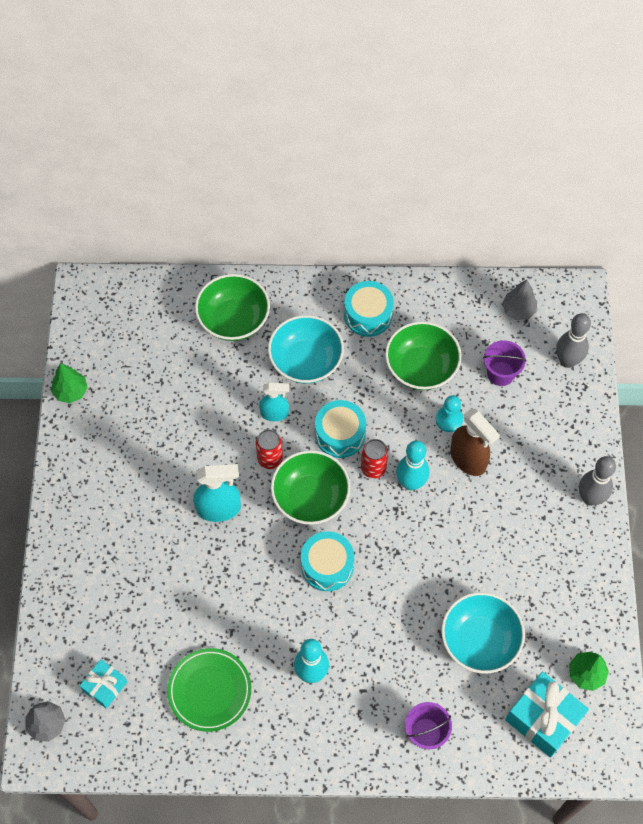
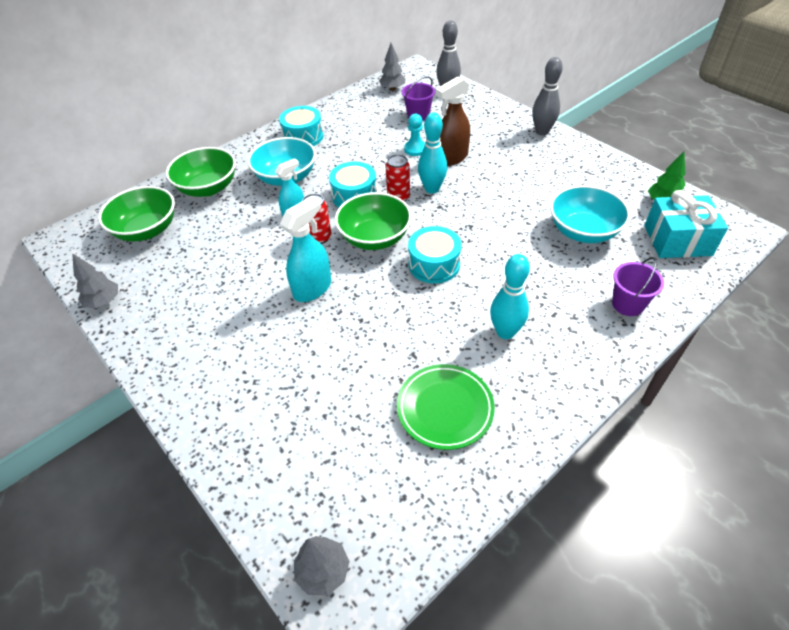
camera: 40 degrees left, 15 degrees down
green tree [51,363,88,403] -> grey tree [72,253,118,308]
turquoise gift [80,659,127,709] -> none
green bowl [385,321,461,390] -> green bowl moved to [98,186,175,241]
brown spray bottle [450,408,500,476] -> brown spray bottle turned 135 degrees clockwise [436,76,470,166]

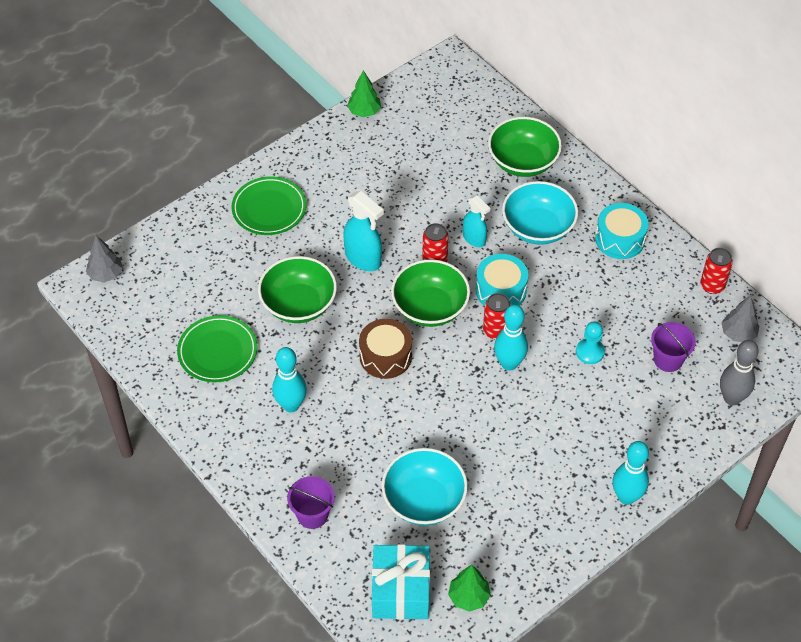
camera: 90 degrees right, 5 degrees up
grey tree [72,253,118,308] -> green tree [347,70,381,117]
green bowl [98,186,175,241] -> green bowl moved to [258,256,337,323]
turquoise drum [408,226,461,283] -> brown drum [359,319,412,379]
brown spray bottle [436,76,470,166] -> none
grey bowling pin [532,57,563,135] -> turquoise bowling pin [613,441,649,505]
none -> green plate [231,176,307,235]
none -> red can [700,248,733,294]

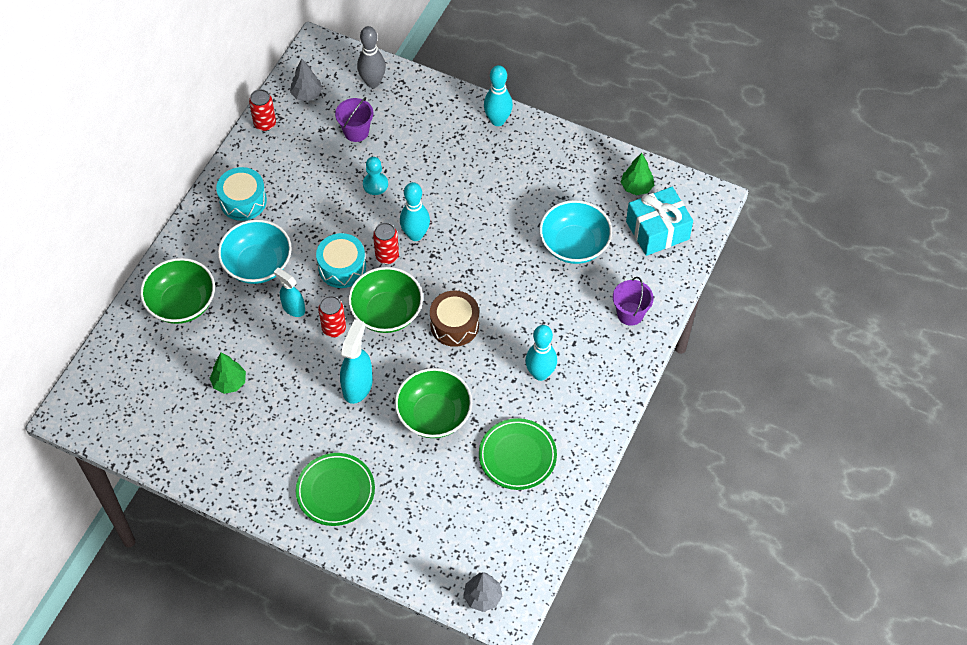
camera: 115 degrees left, 5 degrees up
green tree [347,70,381,117] -> green tree moved to [210,353,246,394]
turquoise spray bottle [463,195,490,247] -> turquoise spray bottle turned 75 degrees counterclockwise [274,268,305,317]

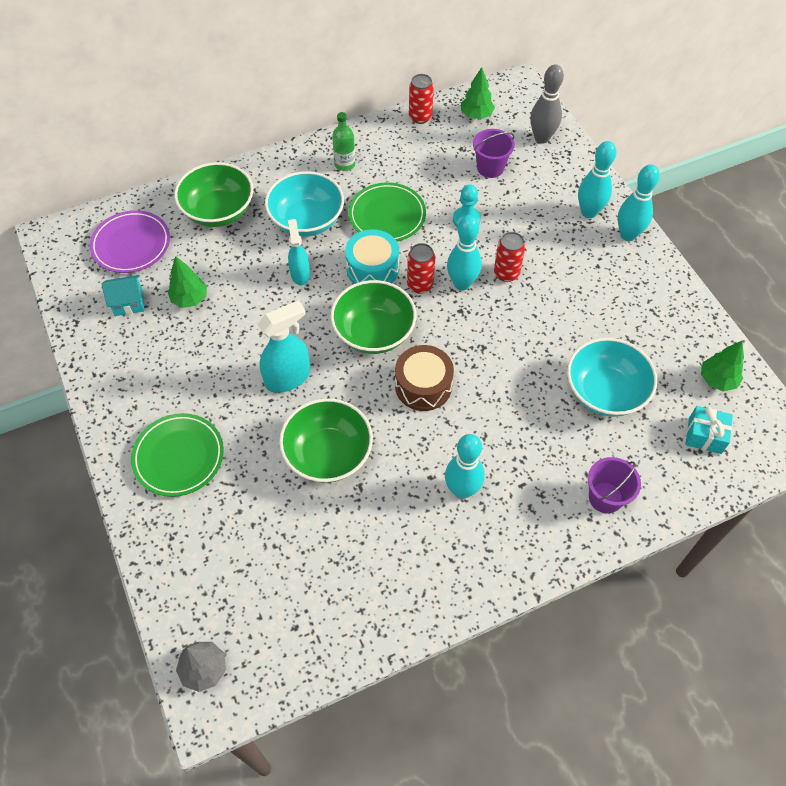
camera: 40 degrees right, 0 degrees up
turquoise drum [216,167,267,221] -> green bottle [332,112,355,171]
grey tree [290,59,323,101] -> green tree [461,67,495,119]
red can [318,296,346,337] -> red can moved to [494,232,526,282]
green plate [479,418,557,490] -> green plate moved to [348,182,426,242]
turquoise gift [626,187,693,256] -> turquoise gift [685,406,733,454], size x0.59
none -> purple plate [90,210,170,273]
none -> turquoise house [102,275,145,316]
none -> turquoise bowling pin [578,141,616,218]

